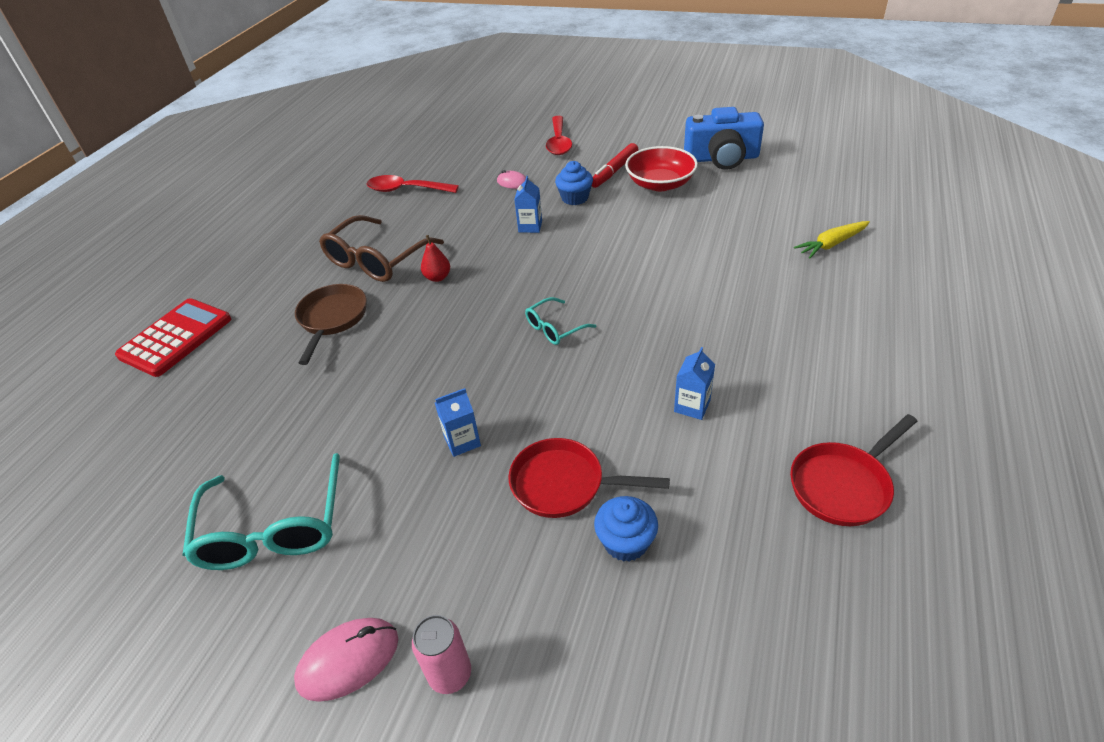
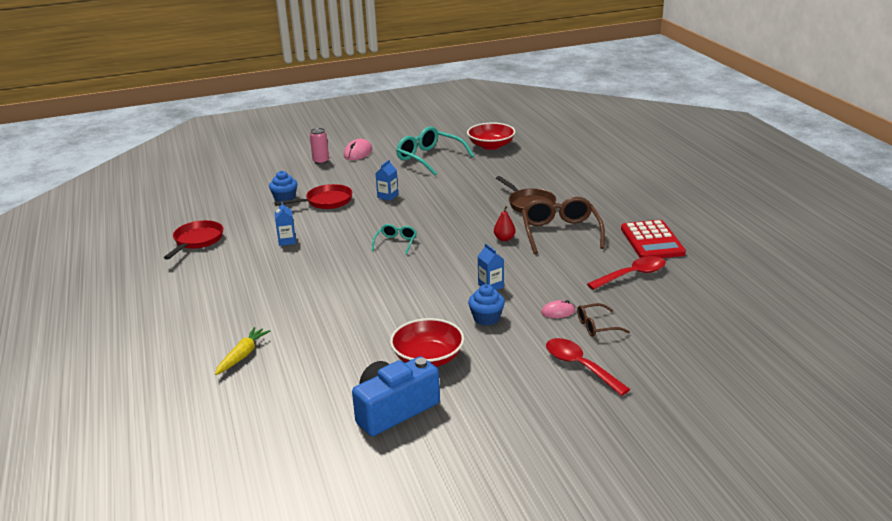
camera: 140 degrees right, 15 degrees down
red calculator [115,298,231,377] -> red calculator moved to [621,220,686,258]
red marker [592,143,638,188] -> none
none -> red bowl [467,122,516,150]
none -> brown glasses [577,303,630,337]

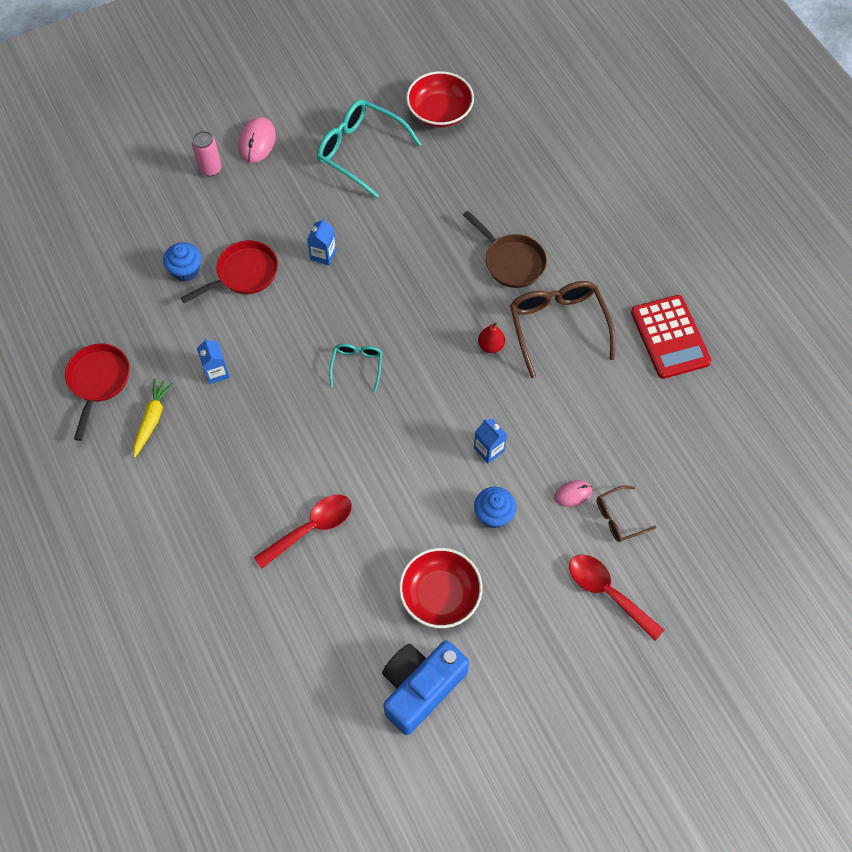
camera: 10 degrees left, 35 degrees up
yellow carrot [215,327,270,375] -> yellow carrot moved to [133,379,174,457]
red spoon [587,256,666,290] -> red spoon moved to [254,495,352,569]

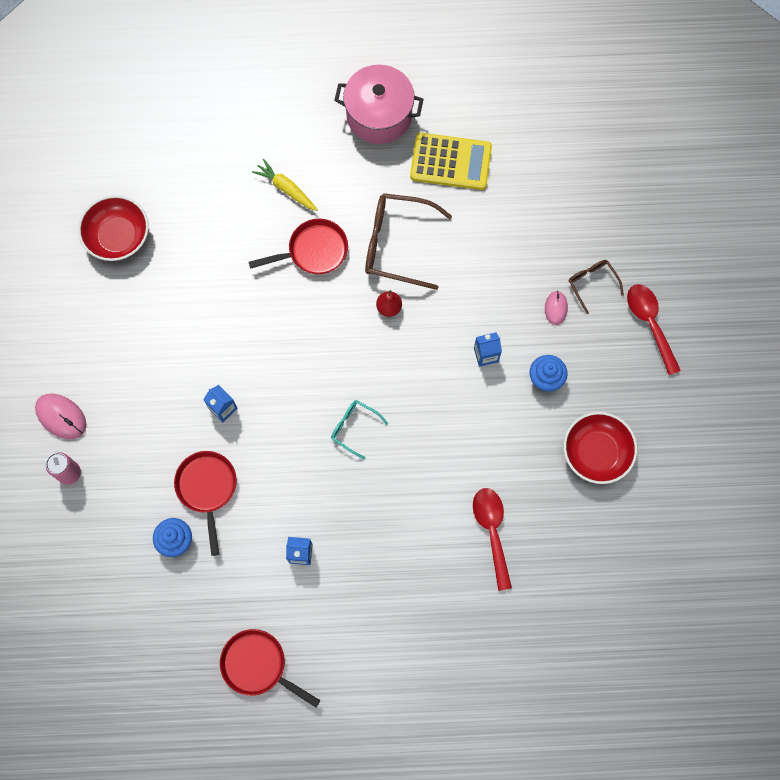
camera: 65 degrees left, 10 degrees up
yellow carrot [133,379,174,457] -> yellow carrot moved to [252,159,318,211]
turquoise glasses [317,99,421,198] -> none
blue camera [382,640,469,735] -> none
brown pan [463,211,547,288] -> red pan [249,219,348,274]
red spoon [569,554,664,641] -> red spoon turned 90 degrees clockwise [627,284,681,375]
brown glasses [597,485,656,542] -> brown glasses turned 150 degrees clockwise [569,260,624,314]
red calculator [631,295,712,379] -> yellow calculator [410,133,492,190]
none -> pink pot [334,65,424,144]

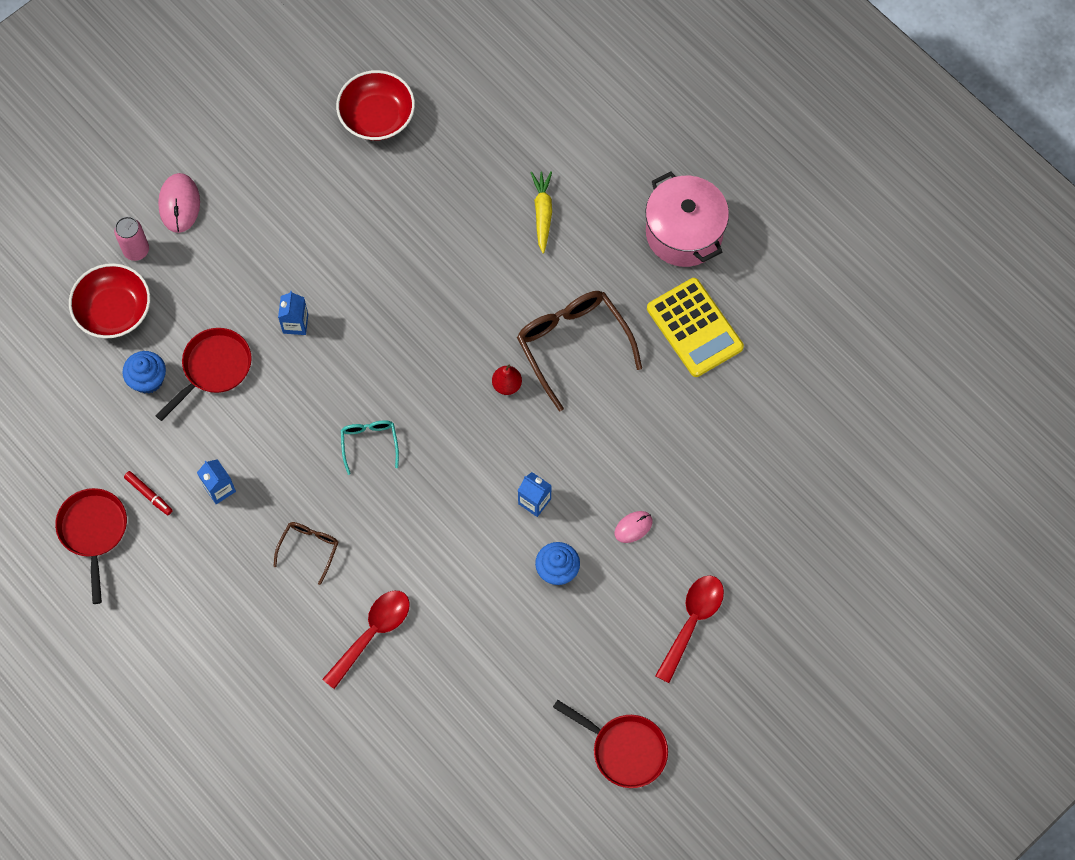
camera: 50 degrees right, 5 degrees down
red pan [249,219,348,274] -> red pan moved to [553,700,668,788]
red bowl [564,412,637,484] -> red bowl moved to [69,263,150,339]
brown glasses [569,260,624,314] -> brown glasses moved to [273,522,339,585]
none -> red marker [124,471,173,515]

